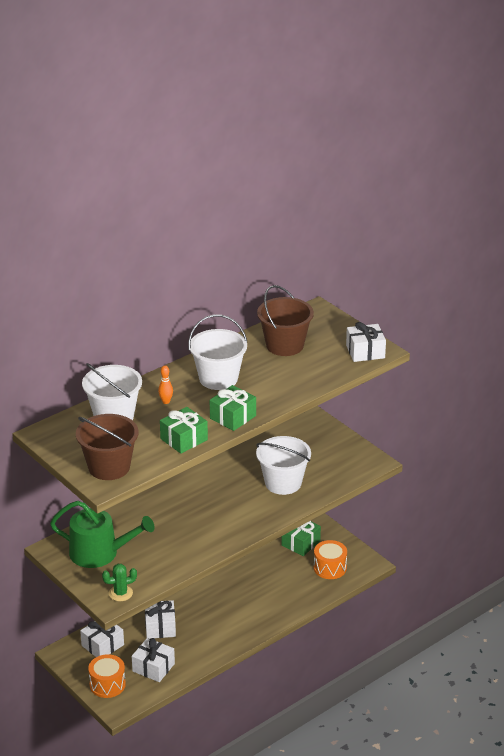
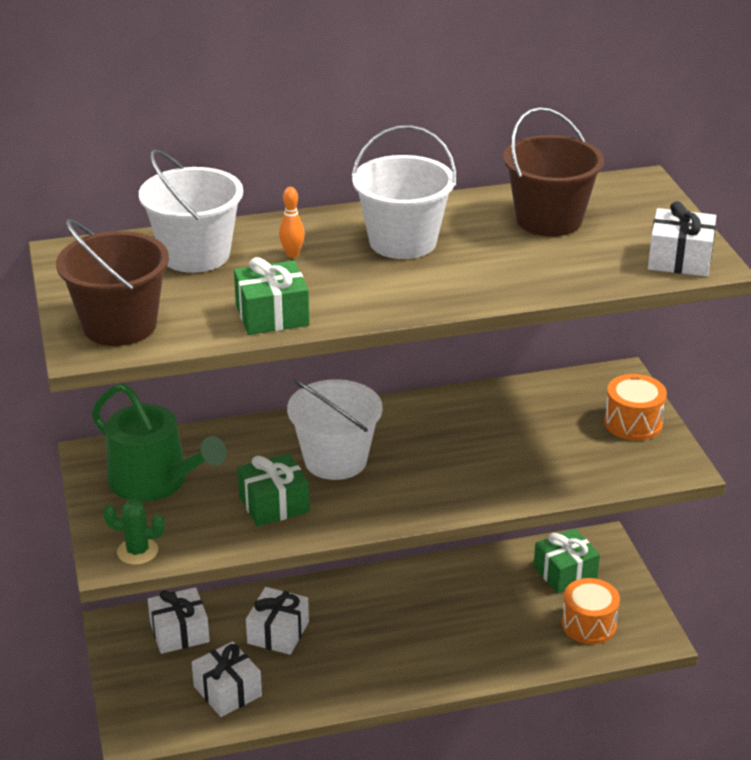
camera: 25 degrees right, 0 degrees up
orange drum [88,654,126,698] -> orange drum moved to [604,374,667,441]
green gift [210,385,256,431] -> green gift moved to [237,453,310,527]
white bucket [256,436,311,495] -> white bucket moved to [287,379,383,480]

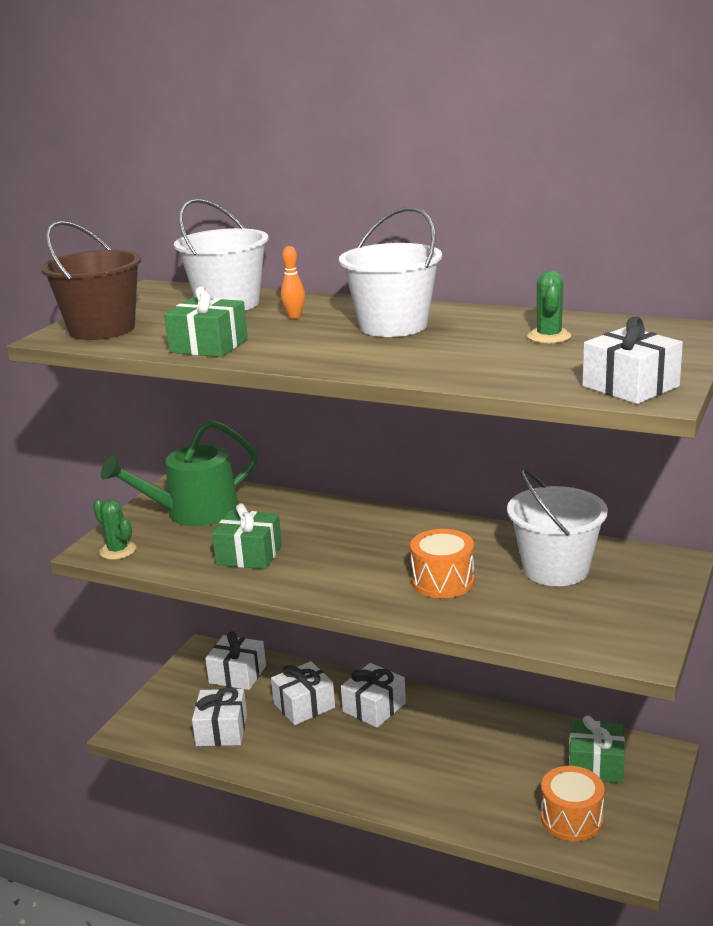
camera: 40 degrees right, 10 degrees down
green watering can [92,384,227,502] -> green watering can turned 75 degrees clockwise [101,420,258,526]
white bucket [287,379,383,480] -> white bucket moved to [507,469,608,586]
brown bucket [503,107,604,236] -> green cactus [527,271,571,343]
orange drum [604,374,667,441] -> orange drum moved to [410,529,474,598]
none -> white gift [341,663,406,728]

